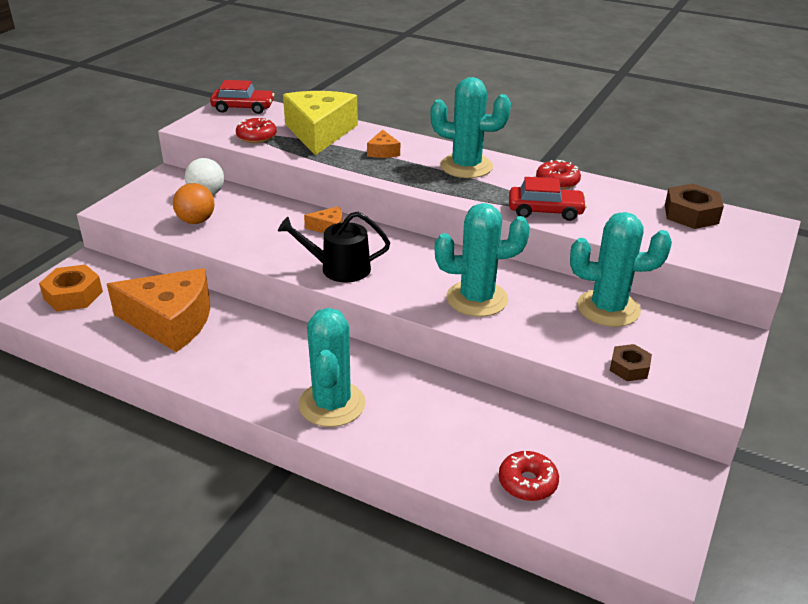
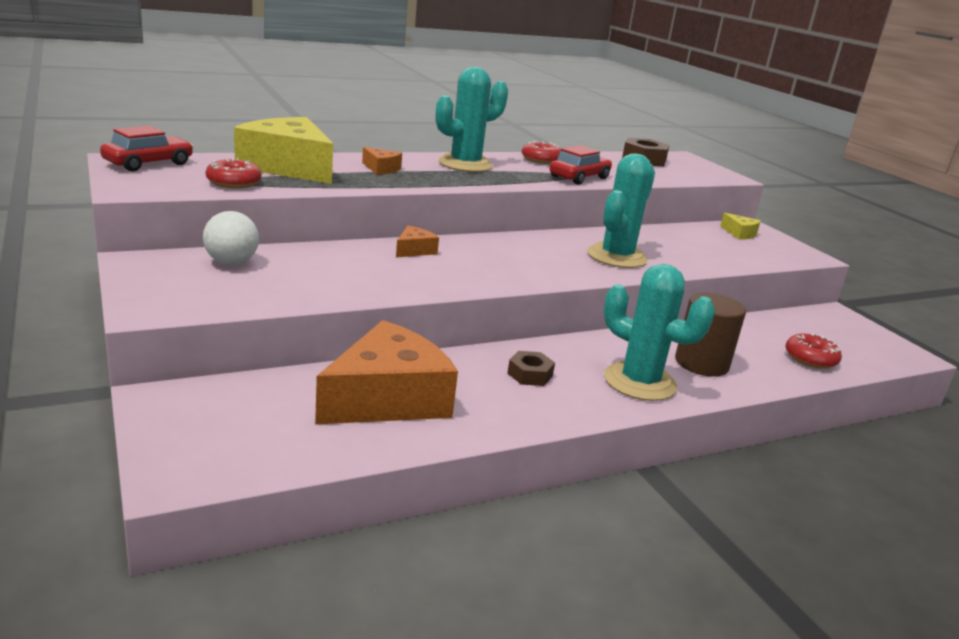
camera: 55 degrees left, 10 degrees down
orange nut [39,265,103,311] -> none
orange ball [173,183,215,224] -> none
black watering can [278,212,390,282] -> none
turquoise cactus [570,212,672,327] -> none
brown nut [609,344,652,381] -> brown nut moved to [507,351,555,386]
none -> brown cylinder [675,293,746,377]
none -> yellow cheese [720,213,761,240]

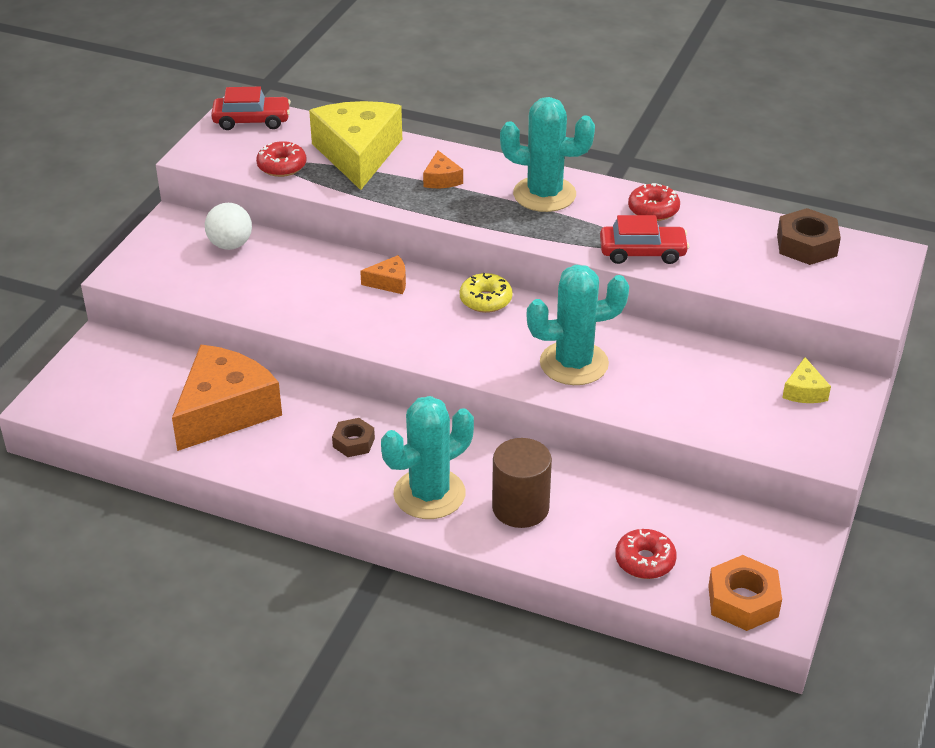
camera: 50 degrees right, 15 degrees up
orange cheese [315,320,458,424] -> orange cheese turned 60 degrees counterclockwise [172,345,282,451]
turquoise cactus [604,264,715,401] -> turquoise cactus turned 60 degrees clockwise [381,396,474,519]
none -> yellow donut [460,273,513,313]
none -> orange nut [708,555,782,631]

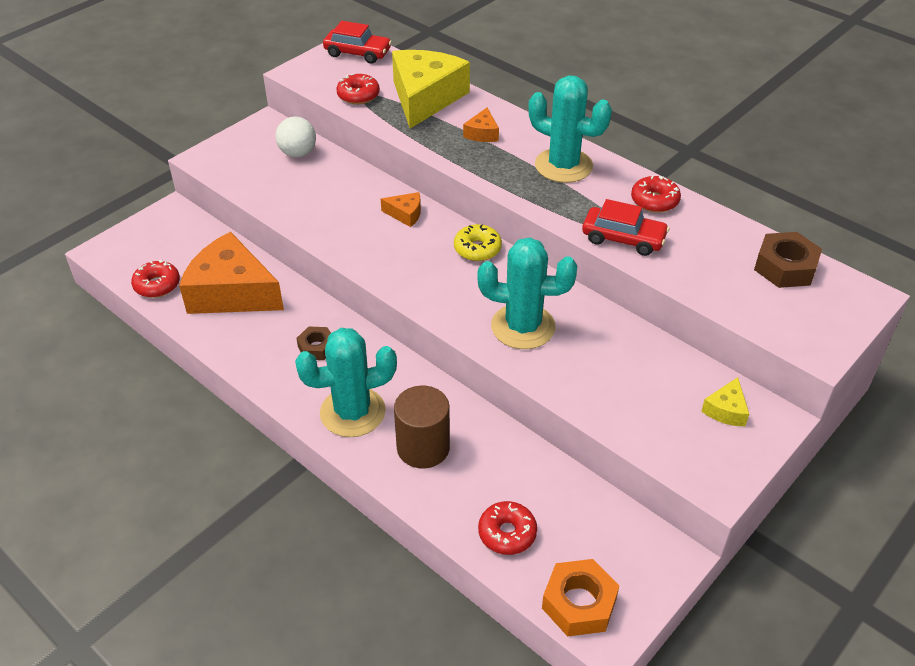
camera: 20 degrees right, 5 degrees up
orange cheese [172,345,282,451] -> orange cheese turned 120 degrees counterclockwise [179,232,284,314]
none -> red donut [131,260,180,298]

